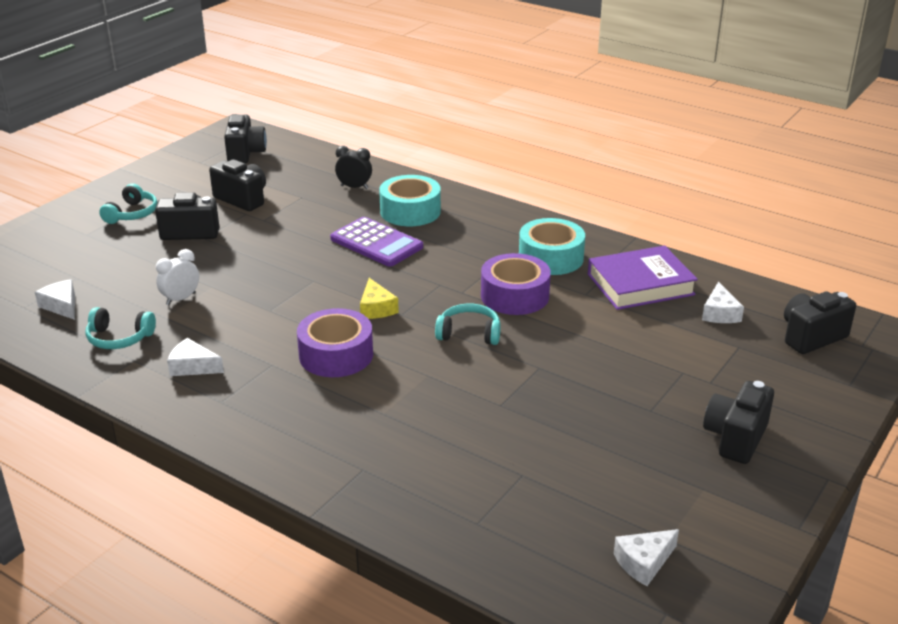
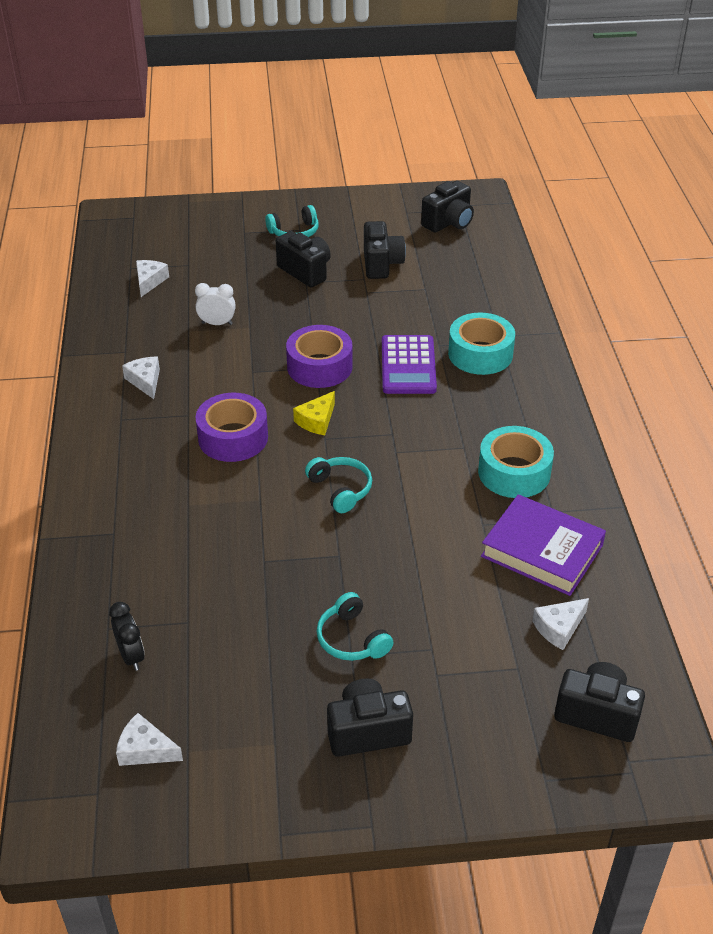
camera: 50 degrees right, 10 degrees up
turquoise headphones [86,307,156,349] -> turquoise headphones moved to [316,592,393,661]
black clock [335,146,372,189] -> black clock moved to [109,602,145,671]
purple tape [481,253,551,315] -> purple tape moved to [286,325,353,388]

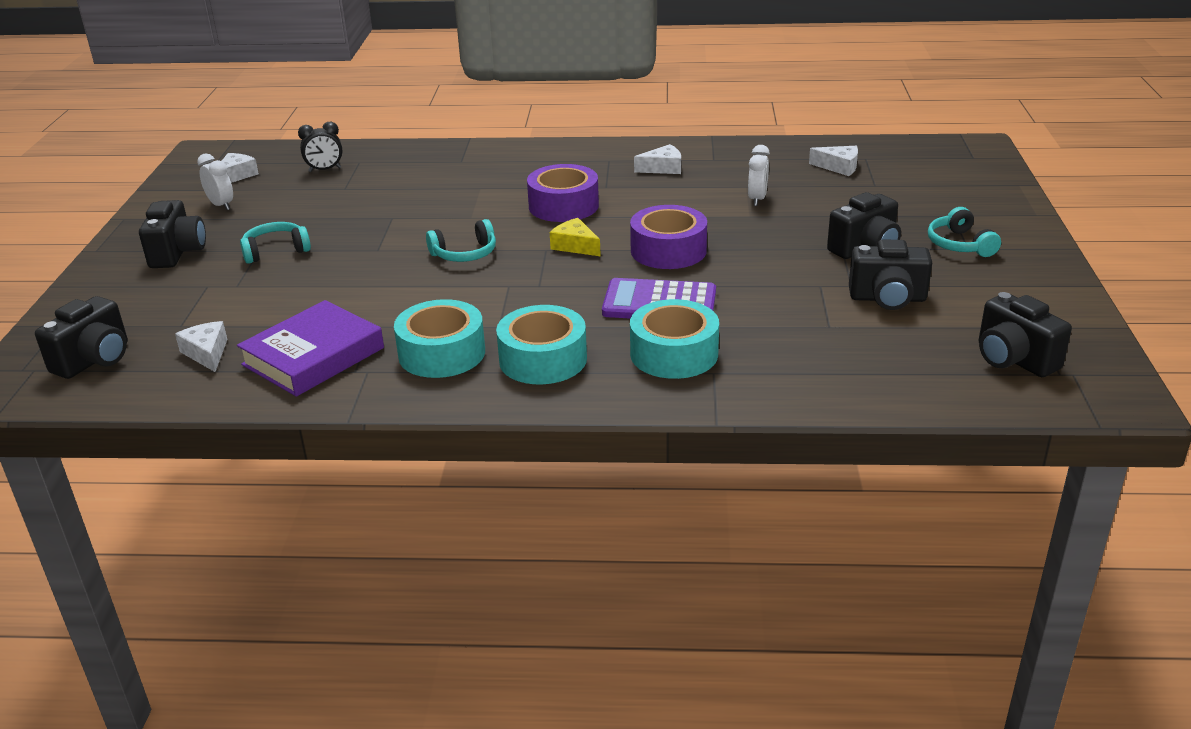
camera: 100 degrees right, 10 degrees down
none -> white clock [197,153,233,210]
none -> turquoise tape [496,305,587,384]

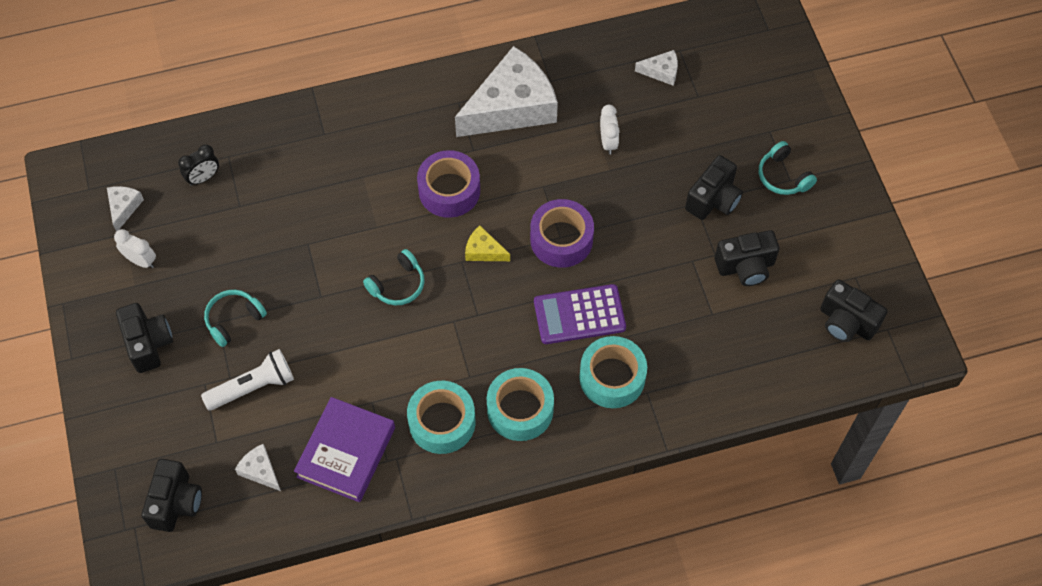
camera: 20 degrees left, 30 degrees up
white cheese [634,144,681,174] -> white cheese [455,46,558,137], size x2.39
none -> white flashlight [201,349,294,411]

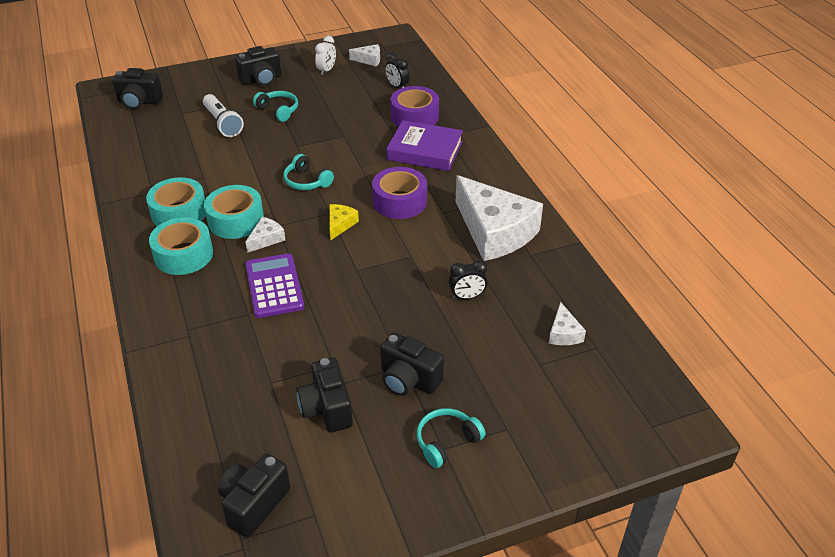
camera: 85 degrees right, 20 degrees down
white cheese [235,444,281,491] -> white cheese moved to [245,217,285,253]
purple book [294,397,395,502] -> purple book moved to [386,120,463,171]
purple tape [530,199,594,268] -> purple tape moved to [391,86,439,127]
turquoise tape [579,336,647,408] -> turquoise tape moved to [204,185,264,239]
white clock [600,105,620,155] -> black clock [449,260,488,300]

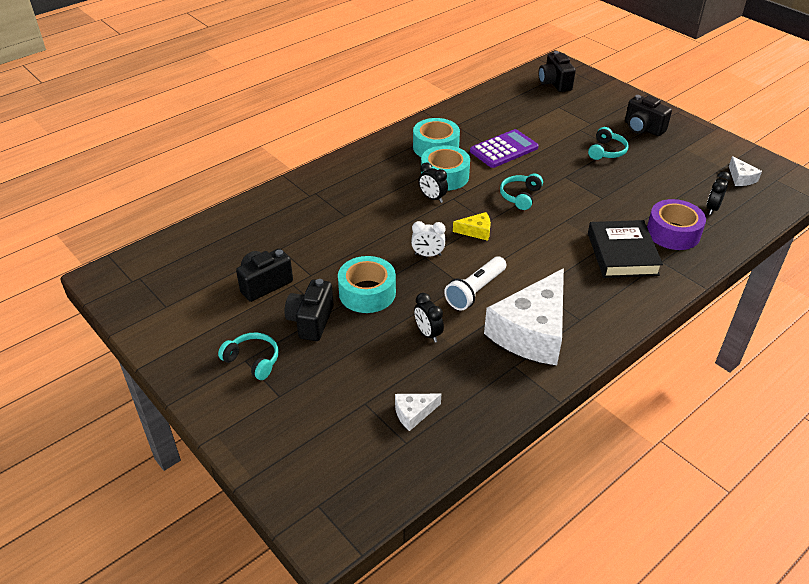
camera: 70 degrees right, 0 degrees up
turquoise tape [149,217,213,275] -> turquoise tape moved to [338,256,396,313]
white flashlight [203,94,244,137] -> white flashlight moved to [444,256,506,310]
black camera [218,454,290,538] -> none
white cheese [245,217,285,253] -> black clock [419,162,448,203]
purple calculator [245,253,304,318] -> purple calculator moved to [470,129,539,168]
white clock [315,36,336,75] -> white clock moved to [411,221,445,257]
purple tape [372,167,427,219] -> none
purple book [386,120,463,171] -> black book [588,220,663,278]

